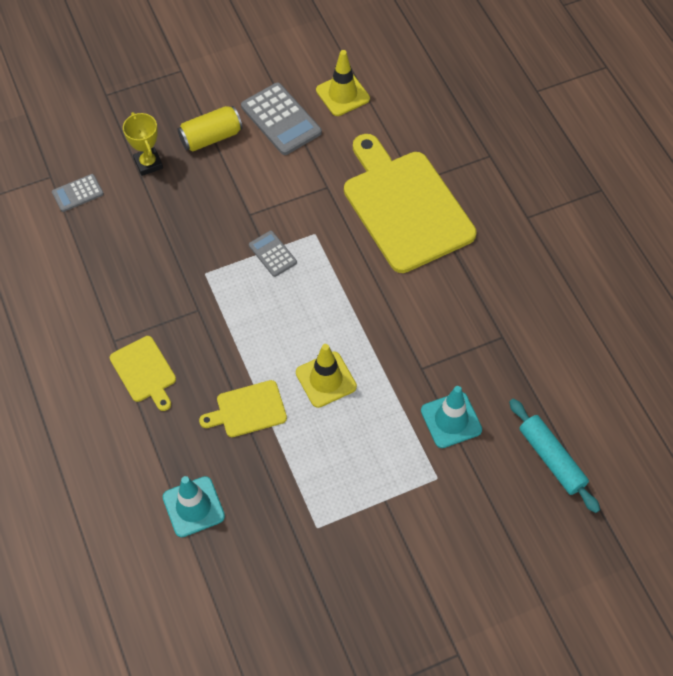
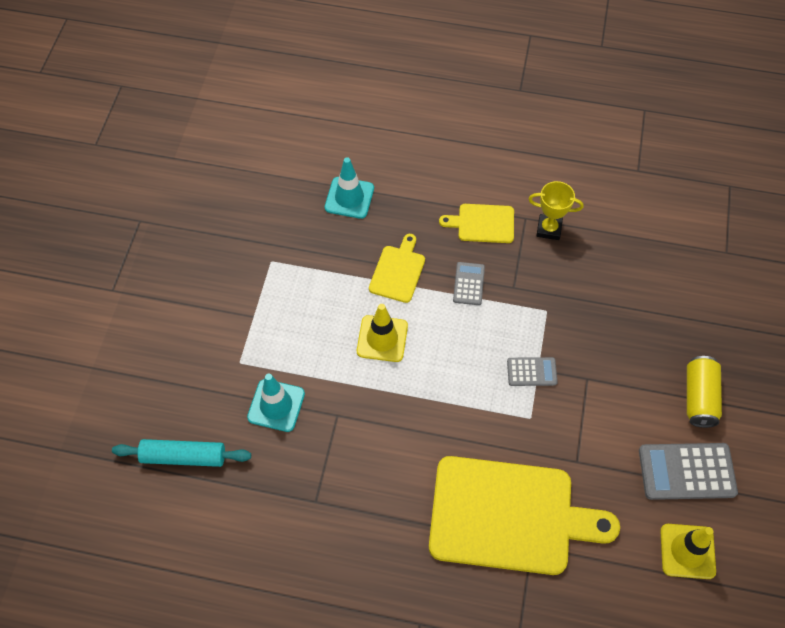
camera: 125 degrees right, 0 degrees up
grey calculator [52,174,104,212] -> grey calculator moved to [453,262,485,305]
yellow trophy [123,112,163,176] -> yellow trophy moved to [528,181,584,240]

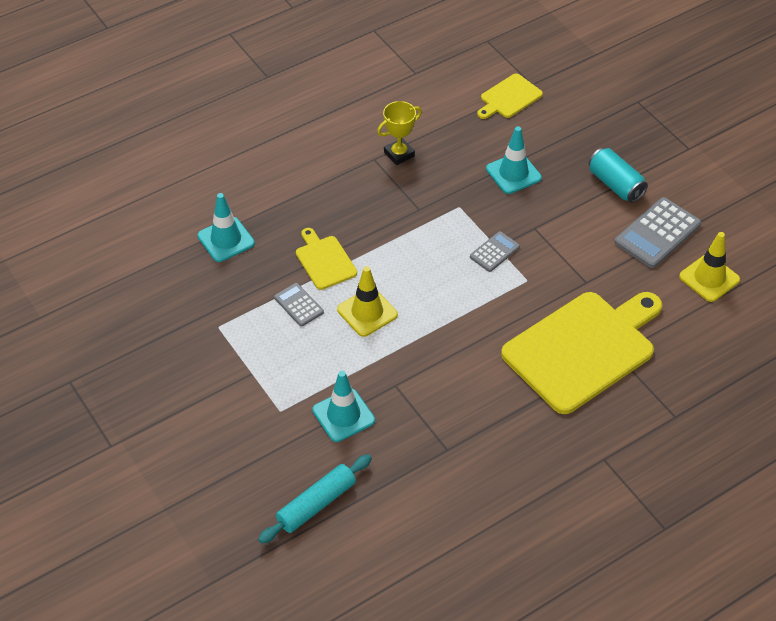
camera: 45 degrees left, 10 degrees down
yellow cutting board [439,204,514,243] -> yellow cutting board moved to [477,74,543,119]
grey calculator [453,262,485,305] -> grey calculator moved to [274,283,324,327]
yellow can [687,356,722,428] -> turquoise can [589,148,648,203]
none -> turquoise traffic cone [486,126,542,194]

